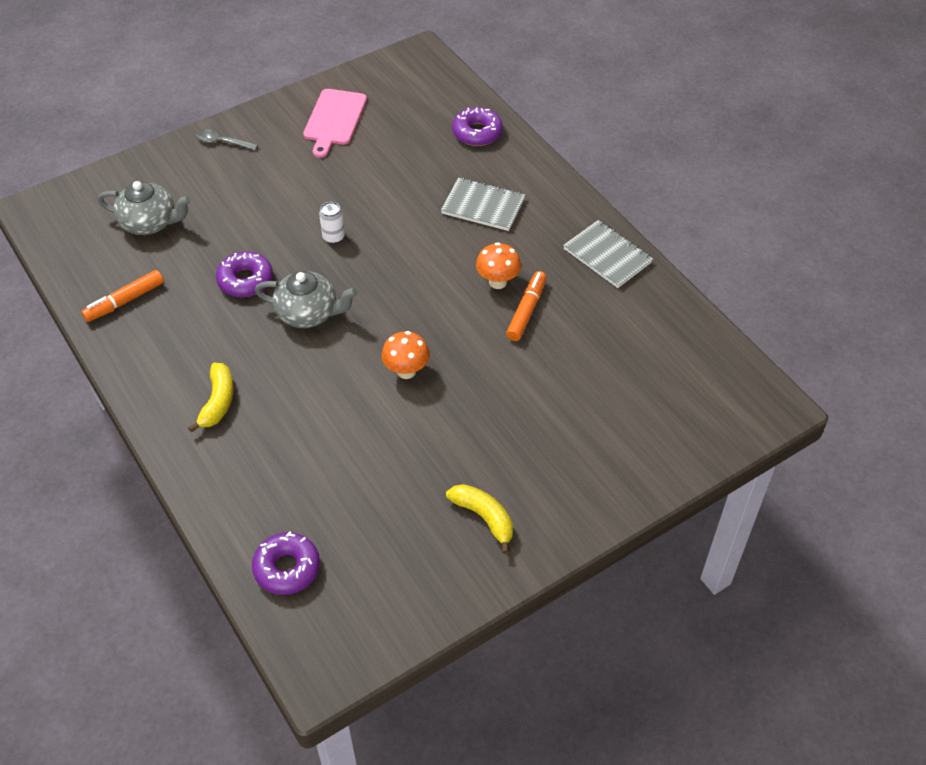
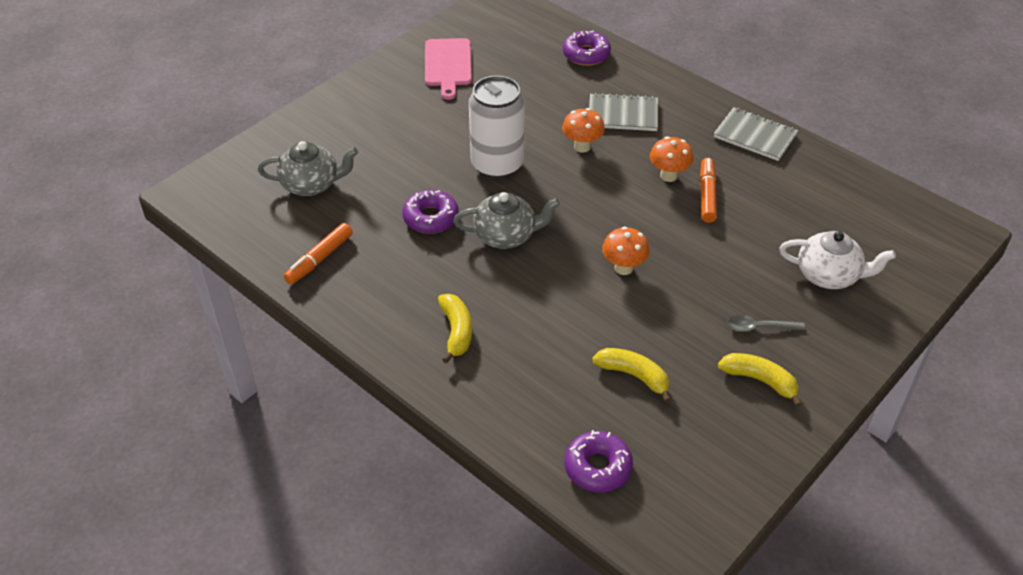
camera: 15 degrees left, 5 degrees down
grey spoon [196,130,258,150] -> grey spoon moved to [727,315,805,332]
white can [319,202,345,244] -> white can [469,76,525,179], size x2.38
none -> orange mushroom [562,108,605,153]
none -> yellow banana [592,348,671,403]
none -> white teapot [779,231,896,289]

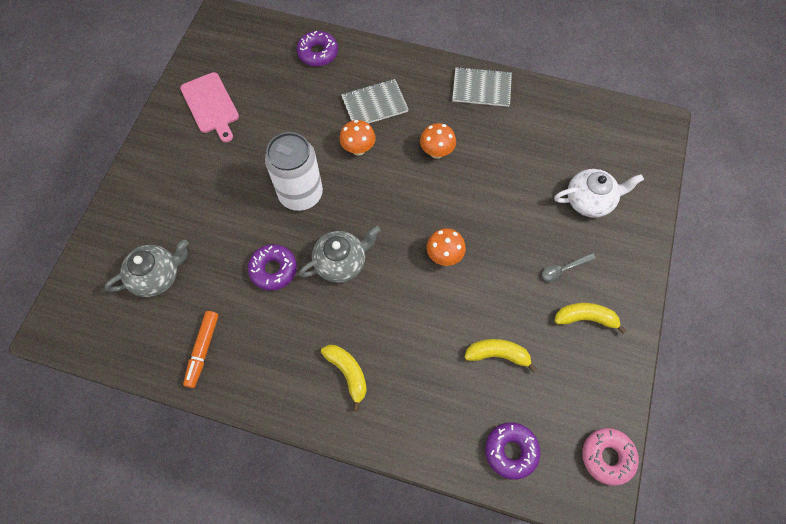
camera: 25 degrees left, 20 degrees up
orange marker [700,158,717,223] -> none
none -> pink donut [582,428,639,486]

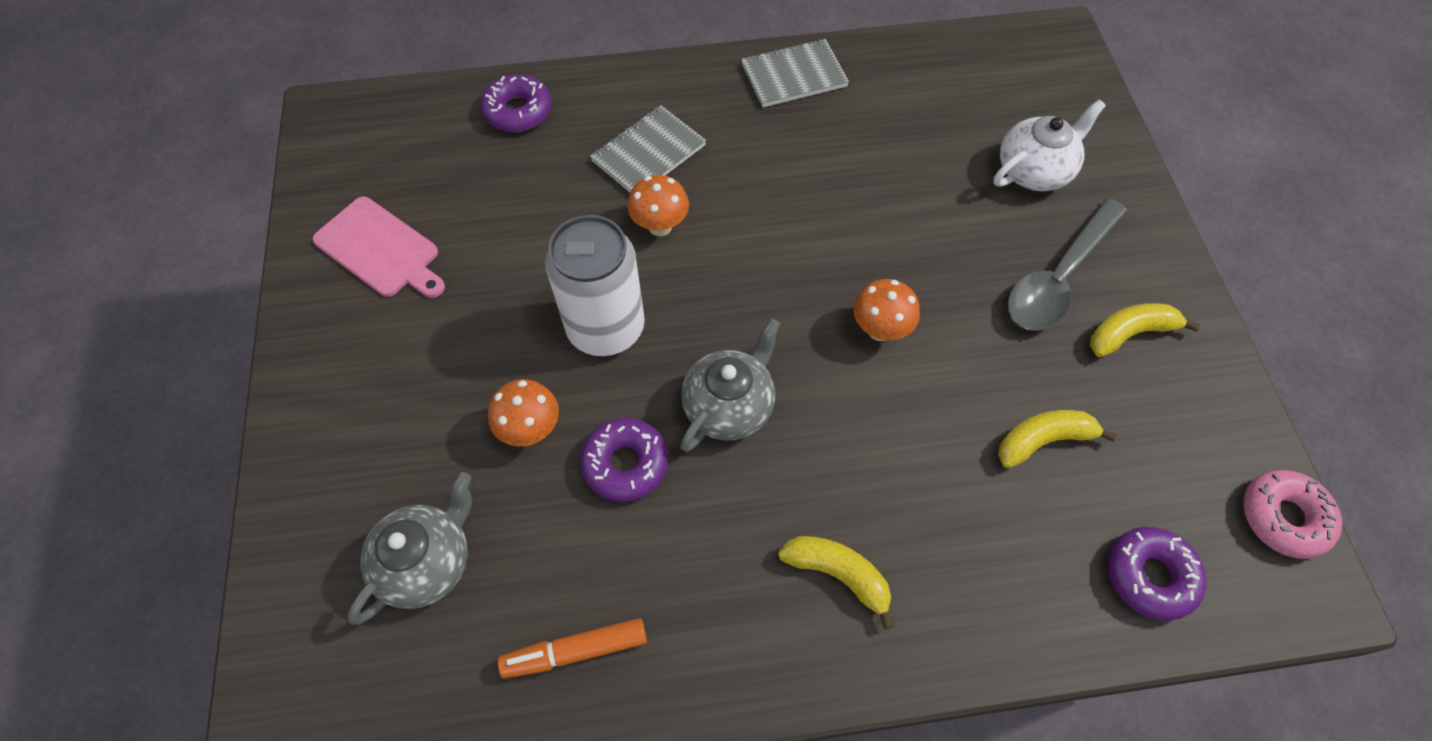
camera: 25 degrees left, 5 degrees down
orange marker [183,311,219,388] -> orange marker turned 90 degrees clockwise [498,618,647,679]
orange mushroom [420,123,456,159] -> orange mushroom moved to [488,379,559,447]
grey spoon [542,253,596,282] -> grey spoon [1007,198,1127,331], size x2.05

